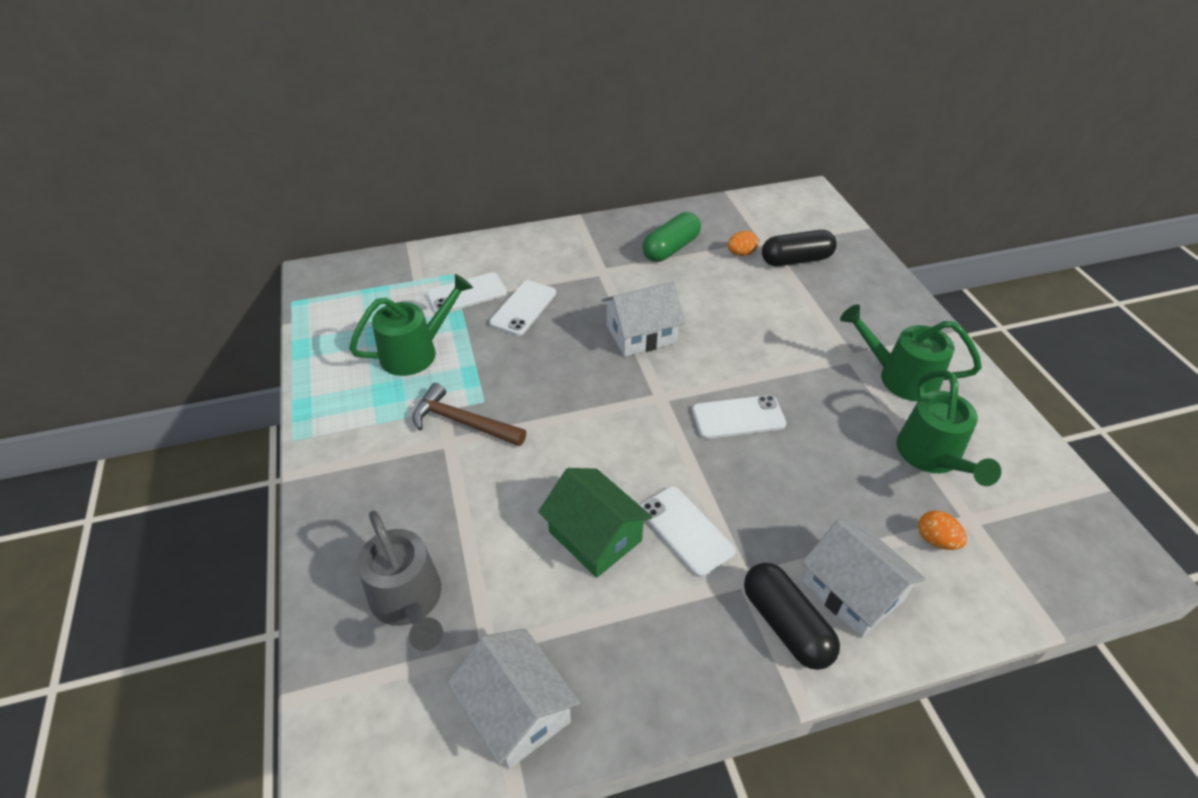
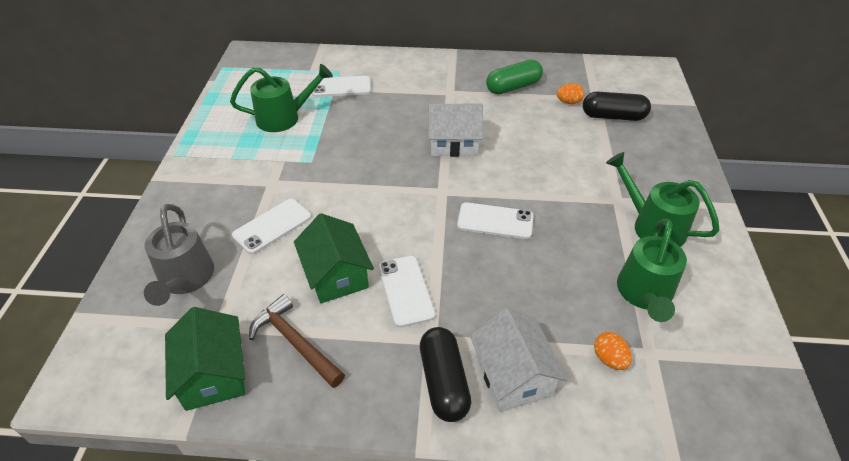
camera: 20 degrees right, 0 degrees up
brown hammer [412,383,526,446] -> brown hammer moved to [249,294,345,388]
white house [447,629,580,769] -> green house [165,307,245,411]
white phone [489,280,556,336] -> white phone moved to [232,199,311,254]

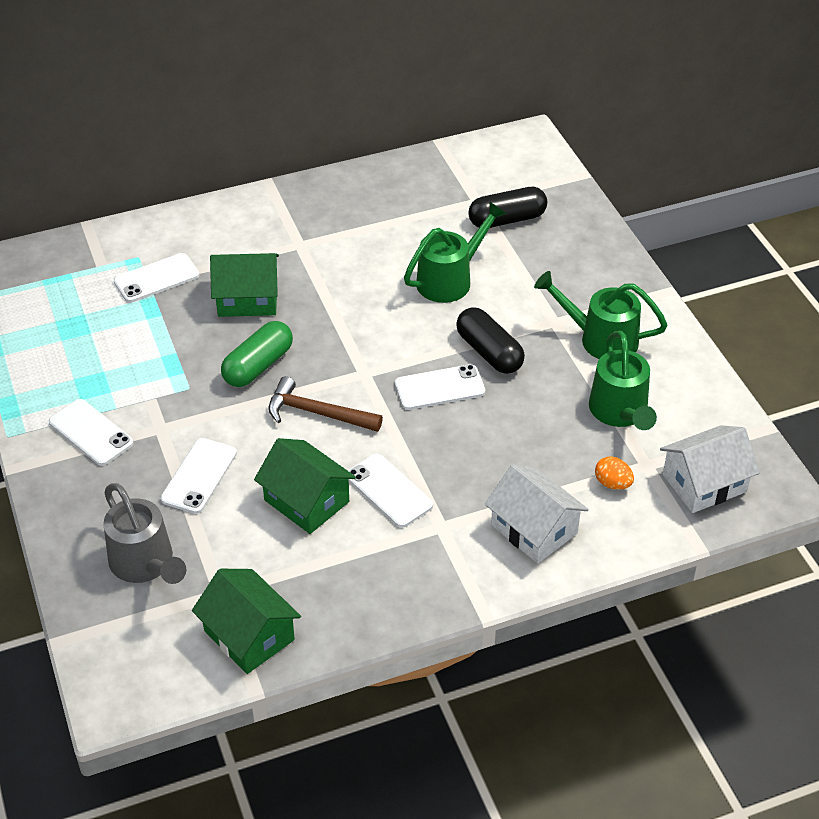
camera: 25 degrees left, 0 degrees up
green watering can [230,64,333,132] -> green watering can moved to [404,201,507,303]
brown hammer [249,294,345,388] -> brown hammer moved to [269,376,383,432]
black capsule [420,327,471,422] -> black capsule moved to [456,307,525,374]
white house [428,104,483,157] -> white house moved to [660,425,760,513]
green capsule [486,60,543,94] -> green capsule moved to [221,321,293,387]
orange egg [557,83,584,104] -> none
none -> white phone [49,399,134,466]
none -> green house [210,253,279,317]

